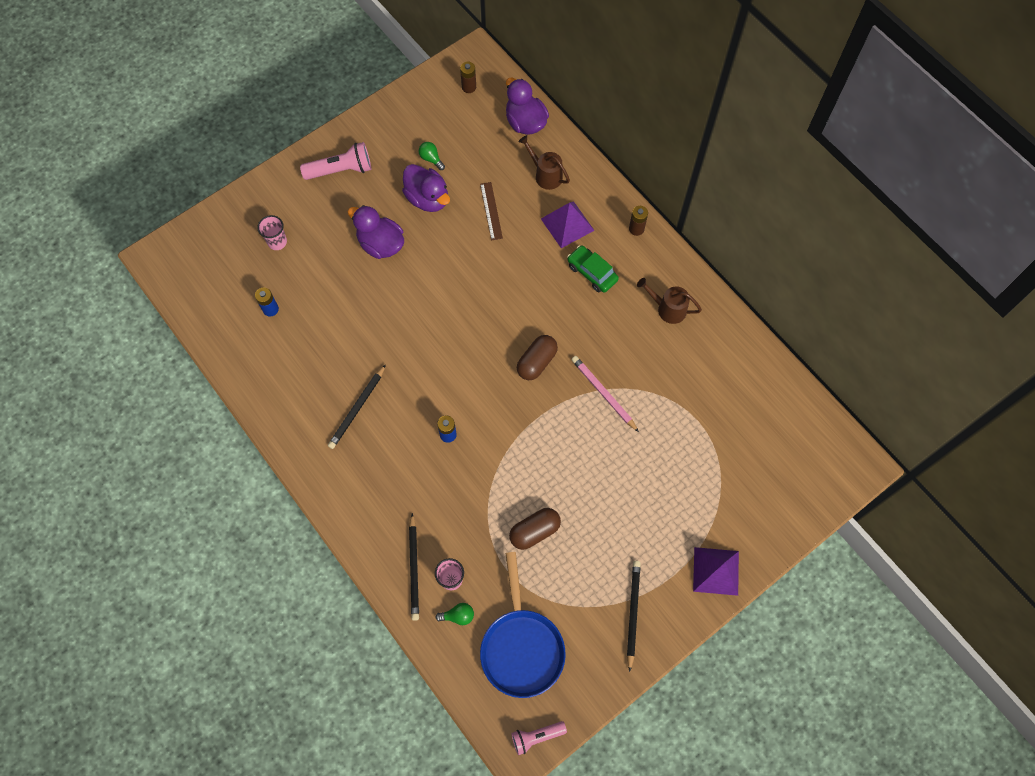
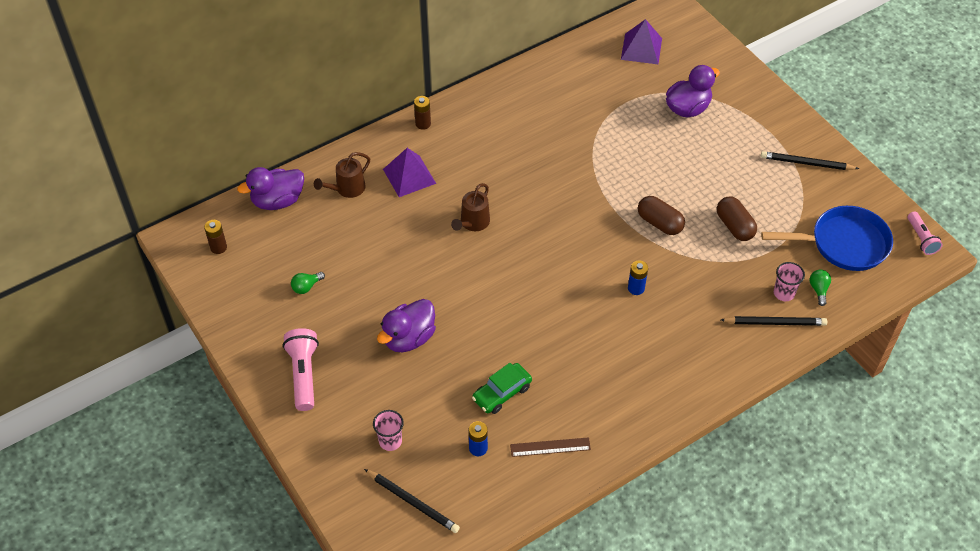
camera: 85 degrees left, 15 degrees down
black pencil [328,364,386,449] -> black pencil moved to [364,469,460,533]
purple duck [402,164,450,212] -> purple duck moved to [666,65,720,118]
brown ruler [480,182,503,241] -> brown ruler moved to [510,437,591,457]
brown capsule [517,335,558,380] -> brown capsule moved to [638,196,685,235]
green car [567,245,619,293] -> green car moved to [472,363,532,414]
pink pencil [571,356,639,432] -> none
brown watering can [637,278,702,324] -> brown watering can moved to [451,183,490,231]
purple pyramid [693,547,739,596] -> purple pyramid moved to [621,19,662,64]

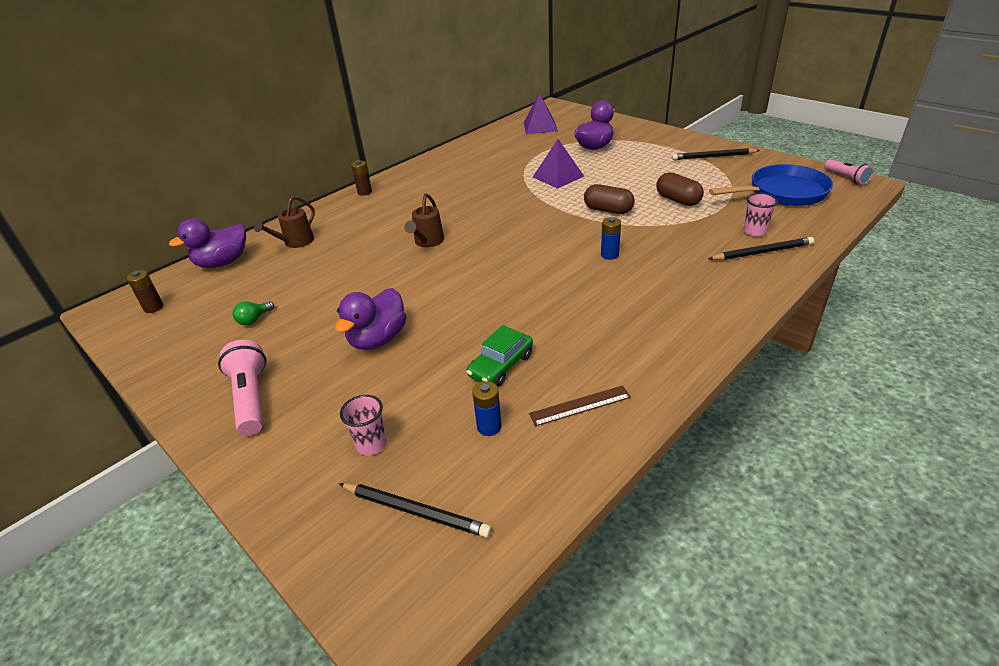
camera: 10 degrees left, 15 degrees down
purple pyramid [383,148,436,197] -> purple pyramid moved to [533,139,584,189]
green light bulb [810,270,831,306] -> none

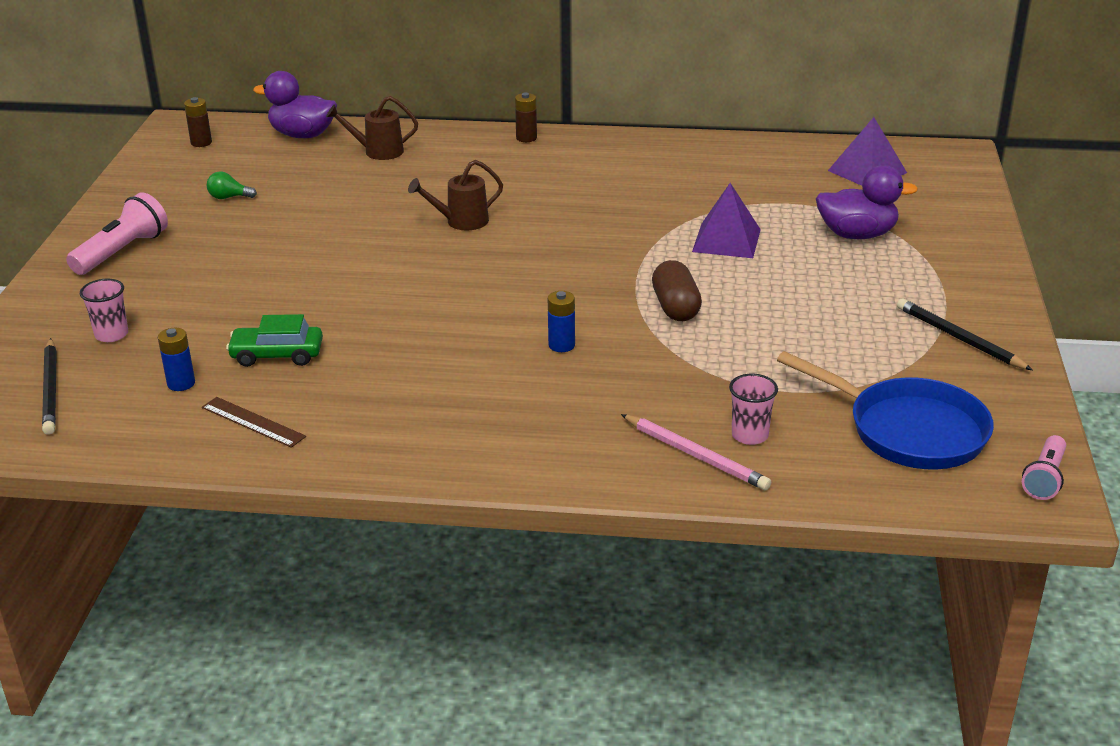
camera: 50 degrees right, 5 degrees down
purple duck [335,288,407,350] -> none
brown capsule [656,172,704,206] -> none
black pencil [708,237,814,260] -> pink pencil [621,414,771,490]

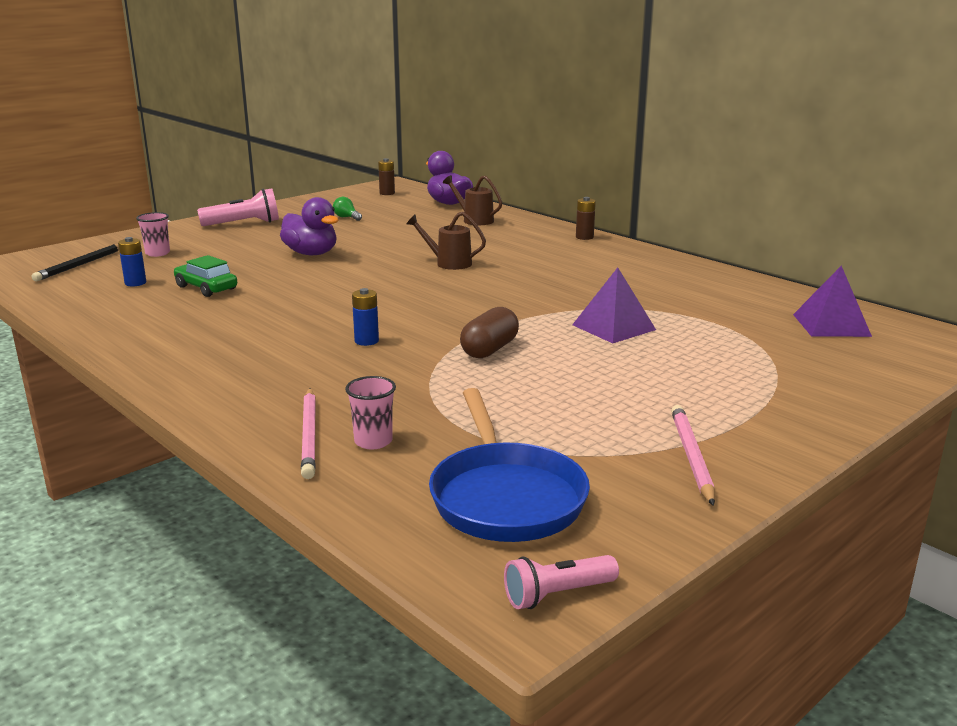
camera: 40 degrees right, 10 degrees down
brown ruler [202,397,306,448] -> none
purple duck [816,165,918,239] -> purple duck moved to [280,197,338,255]
black pencil [897,299,1033,370] -> pink pencil [671,405,715,506]

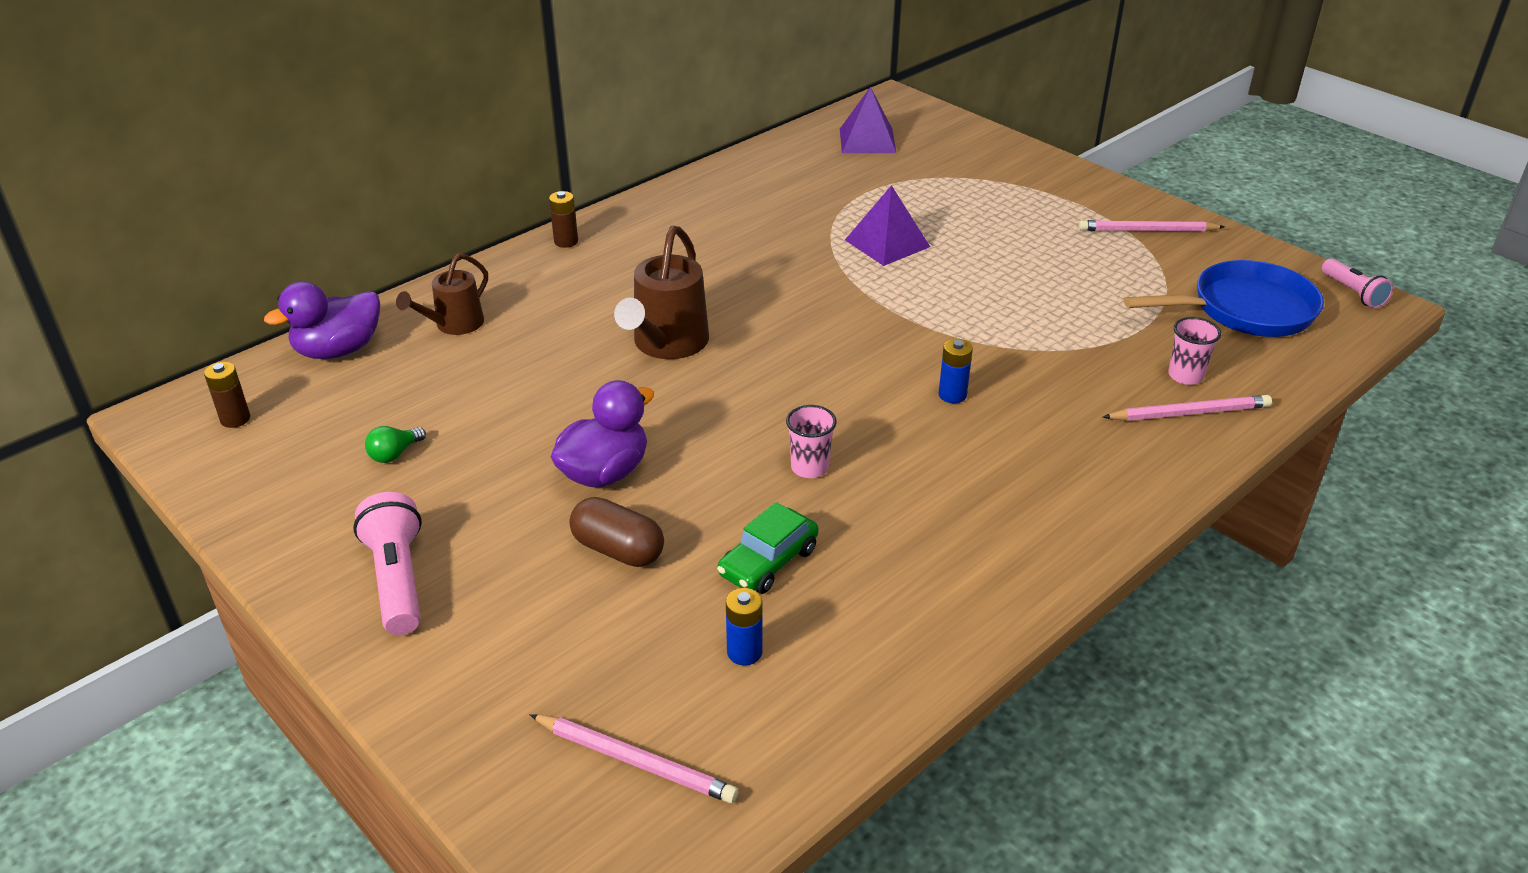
camera: 90 degrees left, 15 degrees up
black pencil [32,244,119,281] -> pink pencil [530,714,738,803]
pink cup [136,212,170,257] -> pink cup moved to [786,405,837,478]
brown watering can [406,212,486,270] -> brown watering can [614,226,709,359], size x1.57
brown capsule [460,307,519,358] -> brown capsule moved to [570,497,664,567]

